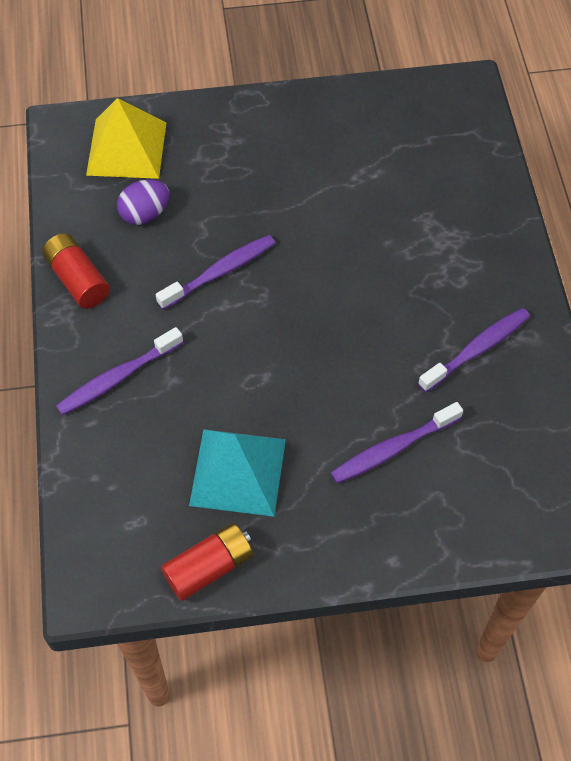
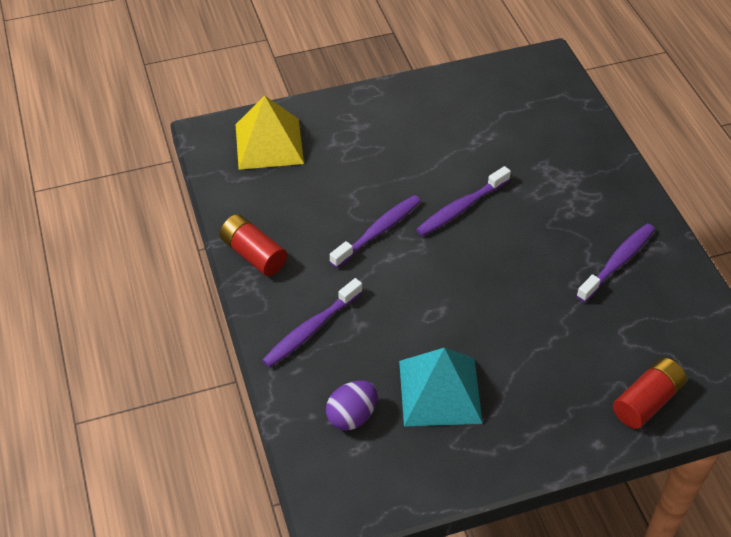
camera: 10 degrees left, 10 degrees down
purple egg [117,179,169,225] -> purple egg moved to [326,380,378,430]
red battery [161,522,253,601] -> red battery moved to [613,358,687,429]
purple toothbrush [331,402,463,484] -> purple toothbrush moved to [416,166,511,236]

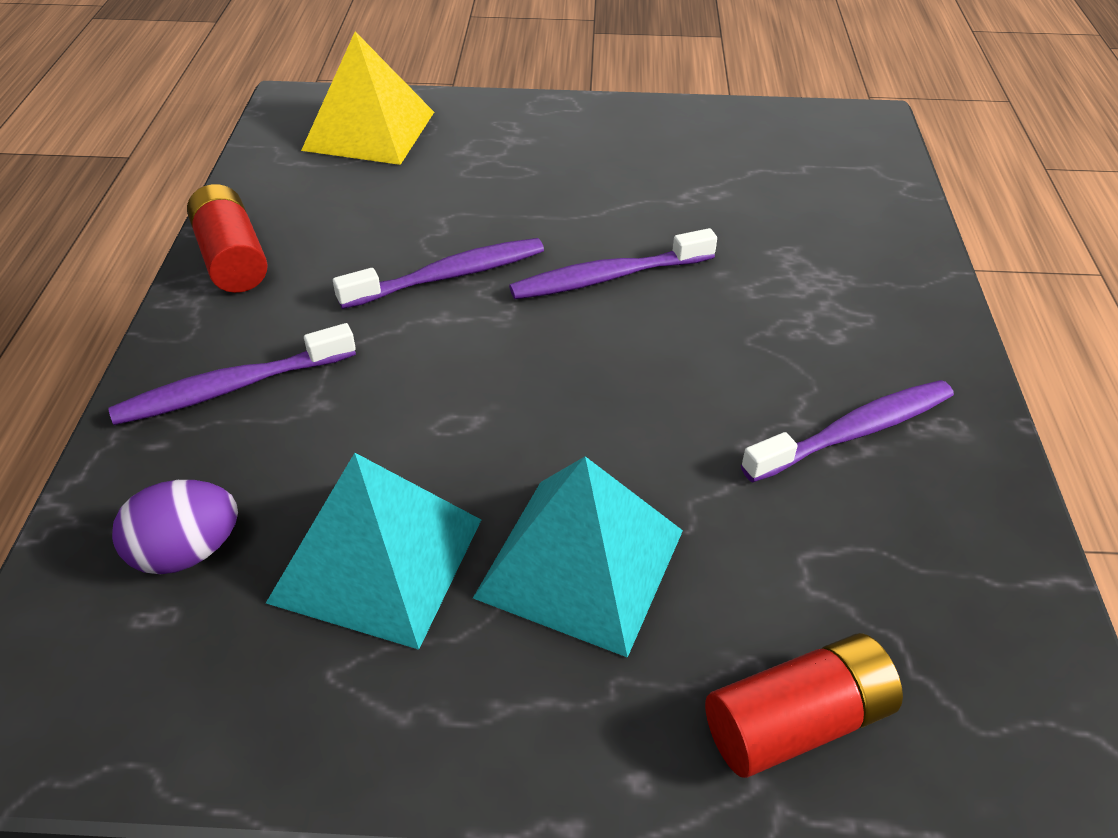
camera: 20 degrees right, 5 degrees down
none -> turquoise pyramid [473,456,683,658]

